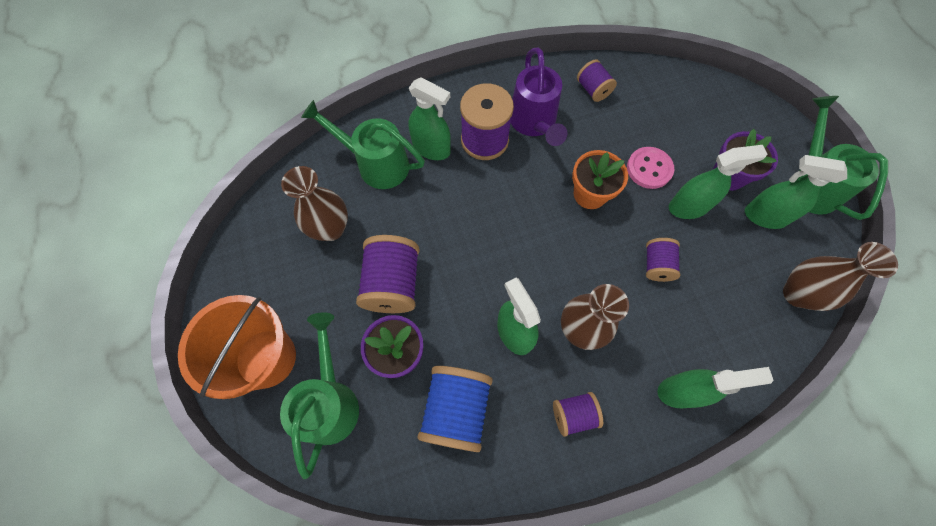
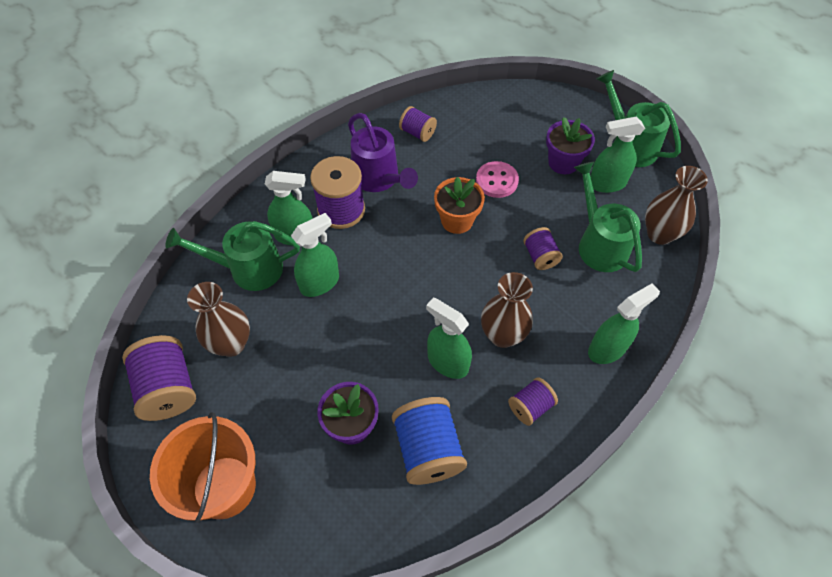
camera: 25 degrees left, 10 degrees down
green watering can [280,312,359,479] -> green watering can moved to [574,162,642,272]
purple spool [356,235,420,313] -> purple spool moved to [122,335,196,421]
green spray bottle [669,145,767,219] -> green spray bottle moved to [291,213,339,297]

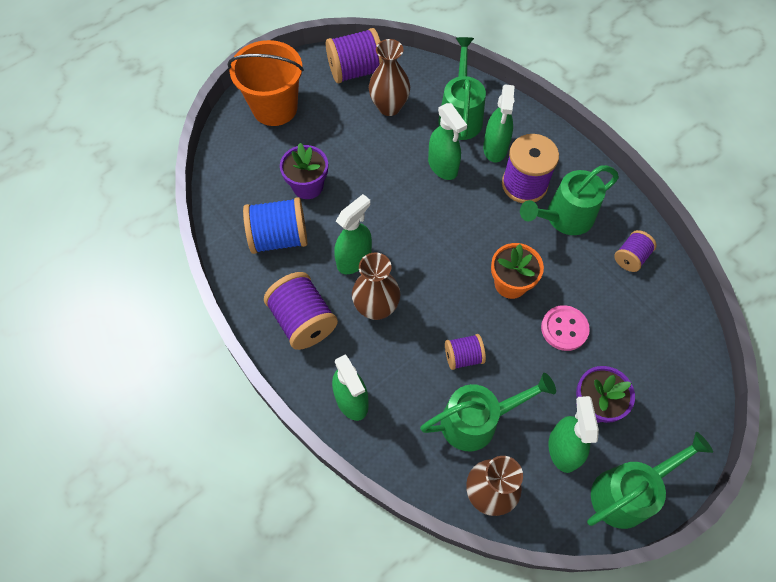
camera: 95 degrees right, 5 degrees up
purple watering can [348,113,418,192] -> green watering can [520,165,619,235]
purple spool [508,377,558,426] -> purple spool [264,272,338,350], size x1.75

